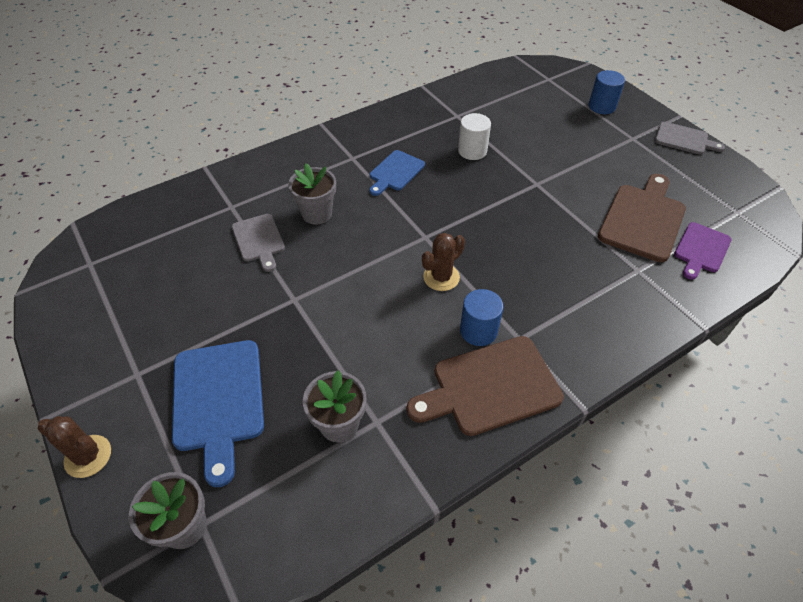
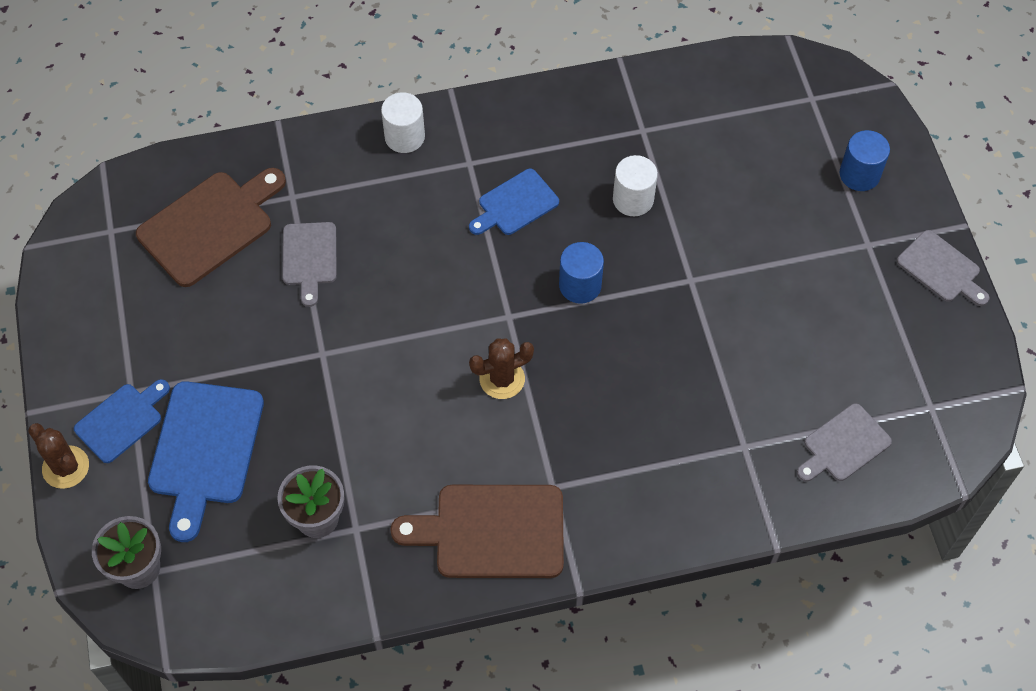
camera: 20 degrees right, 10 degrees up
grey flower pot [288,163,336,225] -> none
blue cylinder [460,289,503,346] -> blue cylinder moved to [559,242,604,304]
brown cutting board [598,174,686,262] -> brown cutting board moved to [136,168,286,287]
purple cutting board [674,222,732,280] -> grey cutting board [797,403,892,482]
none -> blue cutting board [74,379,170,463]
none -> white cylinder [381,92,425,153]

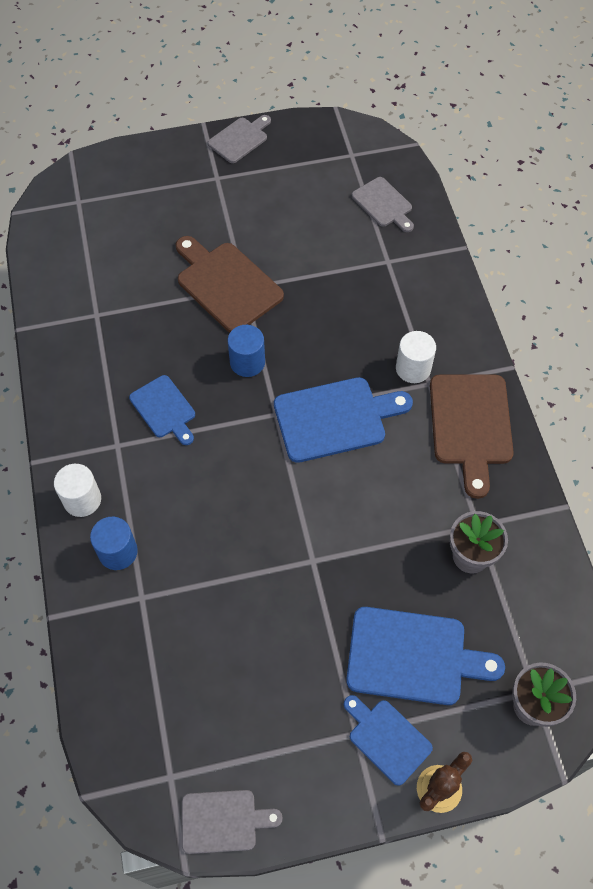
camera: 90 degrees left, 0 degrees up
brown cutting board [136,168,286,287] -> brown cutting board moved to [176,236,284,333]
grey cutting board [282,222,337,307] -> grey cutting board moved to [182,790,283,854]
brown cactus [469,338,534,399] -> blue cutting board [274,377,413,463]
white cylinder [613,155,658,216] -> white cylinder moved to [396,331,436,383]
blue cylinder [840,130,890,191] -> blue cylinder moved to [90,517,138,570]

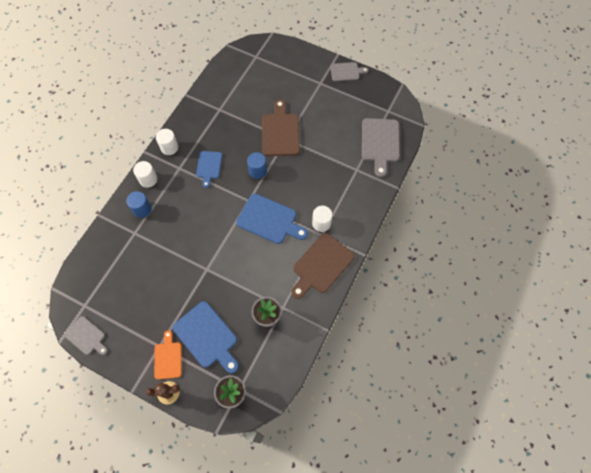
camera: 40 degrees right, 5 degrees up
blue cutting board [344,695,433,786] -> orange cutting board [154,331,182,379]
grey cutting board [352,177,414,232] -> grey cutting board [362,118,400,177], size x1.66
none -> white cylinder [156,129,178,155]

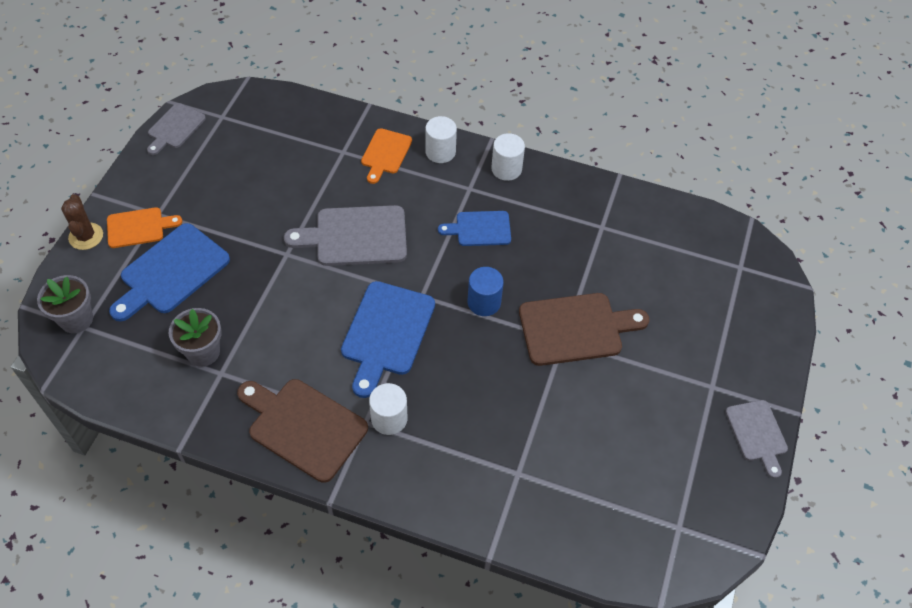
camera: 80 degrees right, 10 degrees down
blue cylinder [127,191,152,218] -> orange cutting board [361,128,412,184]
grey cutting board [362,118,400,177] -> grey cutting board moved to [284,205,407,266]

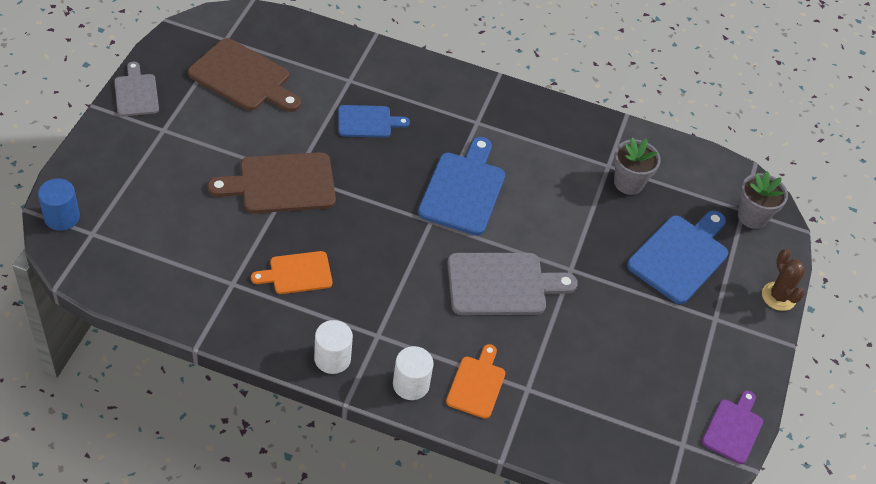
camera: 175 degrees right, 5 degrees down
orange cutting board [107,207,182,248] -> orange cutting board moved to [251,251,332,294]
grey cutting board [147,103,206,155] -> purple cutting board [702,391,763,464]
brown cutting board [237,379,368,483] -> brown cutting board moved to [188,38,301,112]
white cylinder [369,383,407,435] -> none
blue cutting board [438,211,511,246] -> blue cutting board moved to [338,105,410,138]
blue cylinder [468,267,504,316] -> blue cylinder moved to [38,178,80,231]

